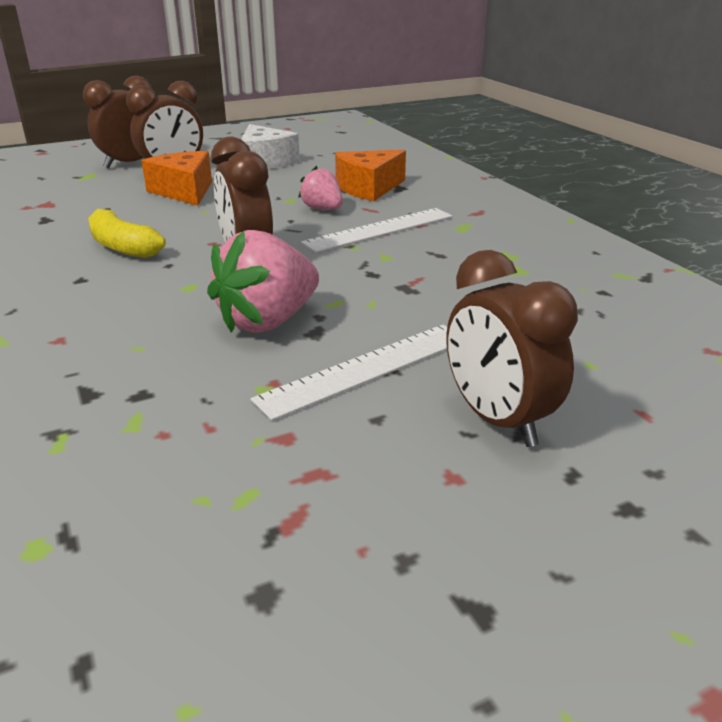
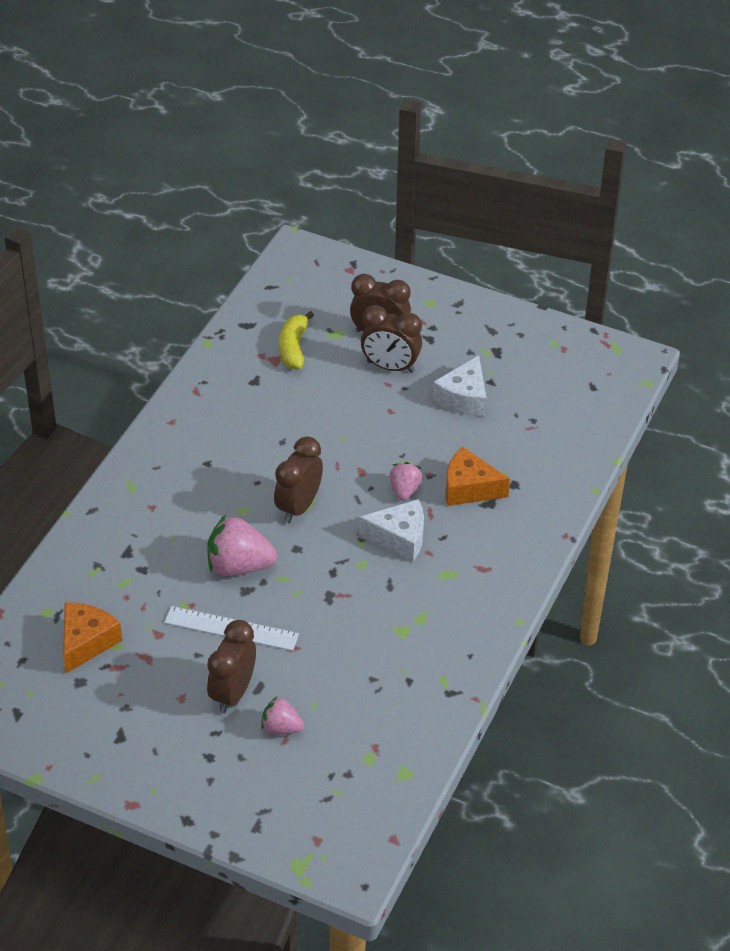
camera: 50 degrees right, 15 degrees up
yellow banana [88,208,166,258] -> yellow banana moved to [279,311,314,370]
orange cheese [142,151,212,206] -> orange cheese moved to [63,603,122,673]
white ruler [301,208,453,253] -> white cheese [359,499,424,562]
none -> pink strawberry [261,696,304,734]

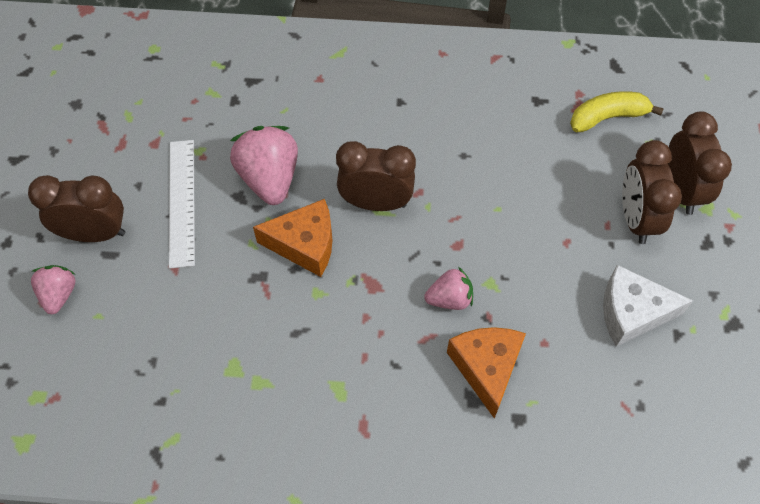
camera: 70 degrees right, 15 degrees up
orange cheese [63,603,122,673] -> orange cheese moved to [253,199,333,277]
white cheese [359,499,424,562] -> none

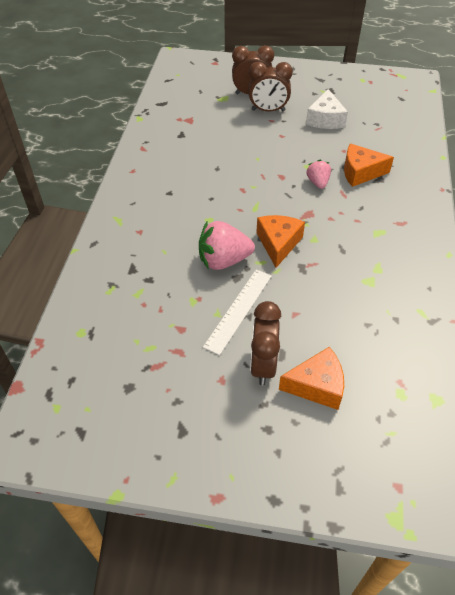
camera: 85 degrees left, 10 degrees down
pink strawberry [31,265,75,314] -> orange cheese [279,347,344,410]
white ruler [169,140,195,268] -> white ruler turned 60 degrees counterclockwise [203,269,272,355]
brown clock [336,141,416,211] -> none
yellow banana [570,91,664,132] -> none

